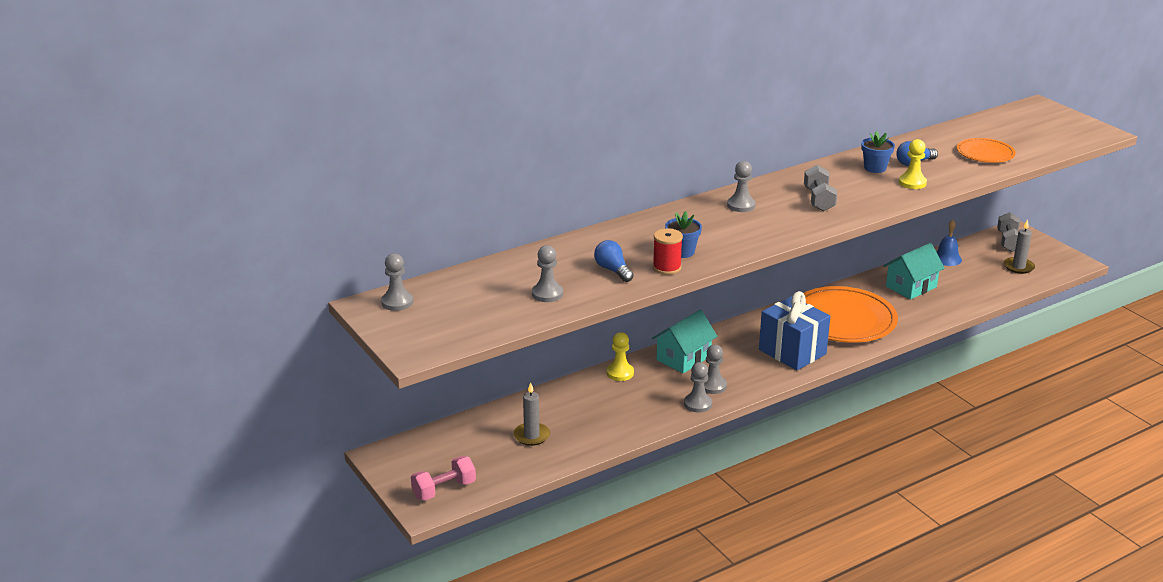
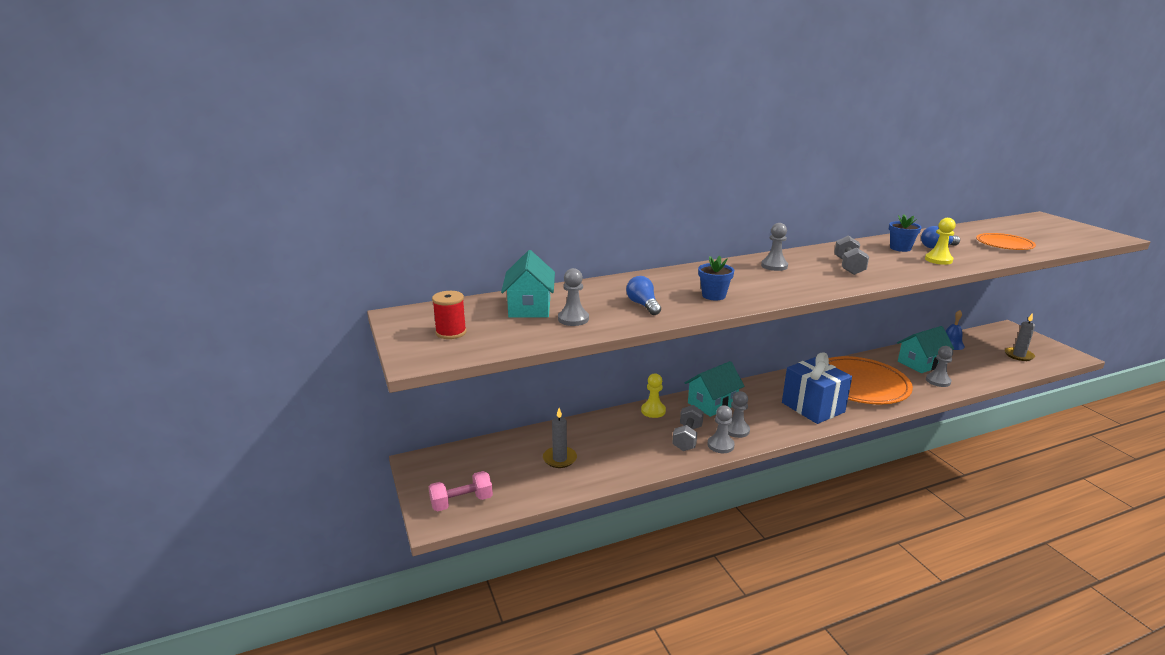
camera: 10 degrees right, 5 degrees down
grey pawn [381,253,413,311] -> grey pawn moved to [926,346,953,387]
red spool [653,228,683,275] -> red spool moved to [432,291,467,339]
grey dumbbell [997,212,1020,252] -> grey dumbbell moved to [672,405,704,451]
none -> turquoise house [501,250,555,318]

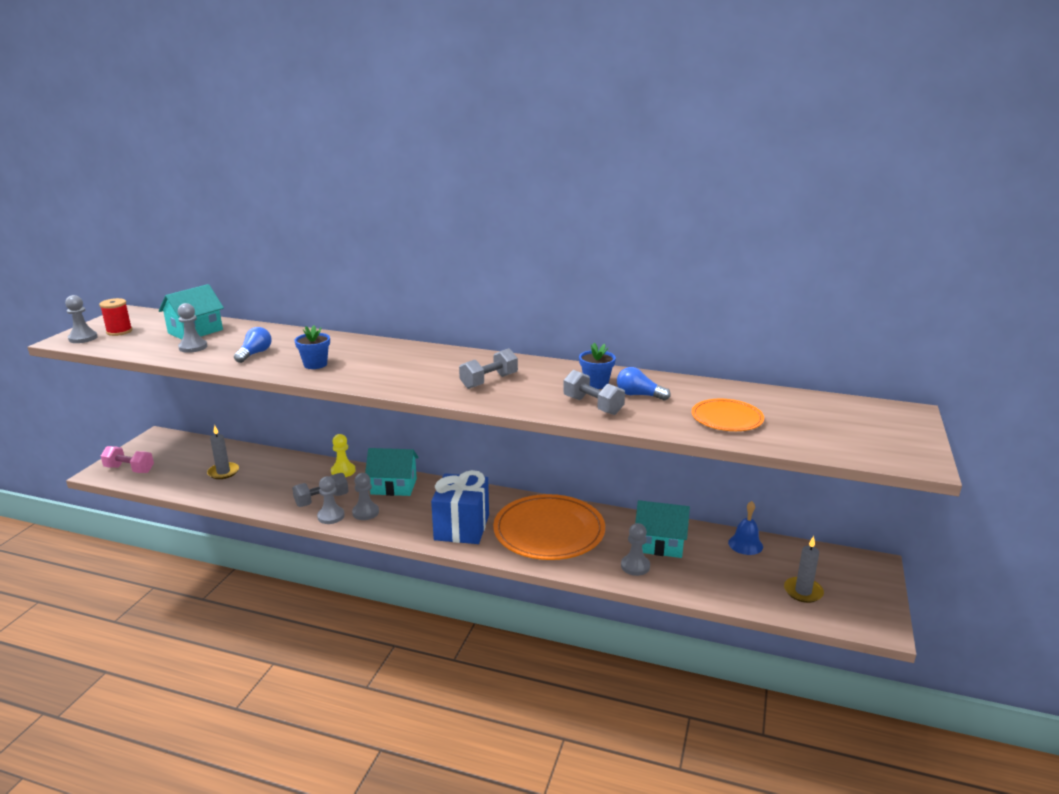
camera: 40 degrees right, 0 degrees up
grey pawn [761,223,788,271] -> grey pawn moved to [65,295,98,343]
yellow pawn [925,218,956,265] -> grey dumbbell [563,370,625,415]

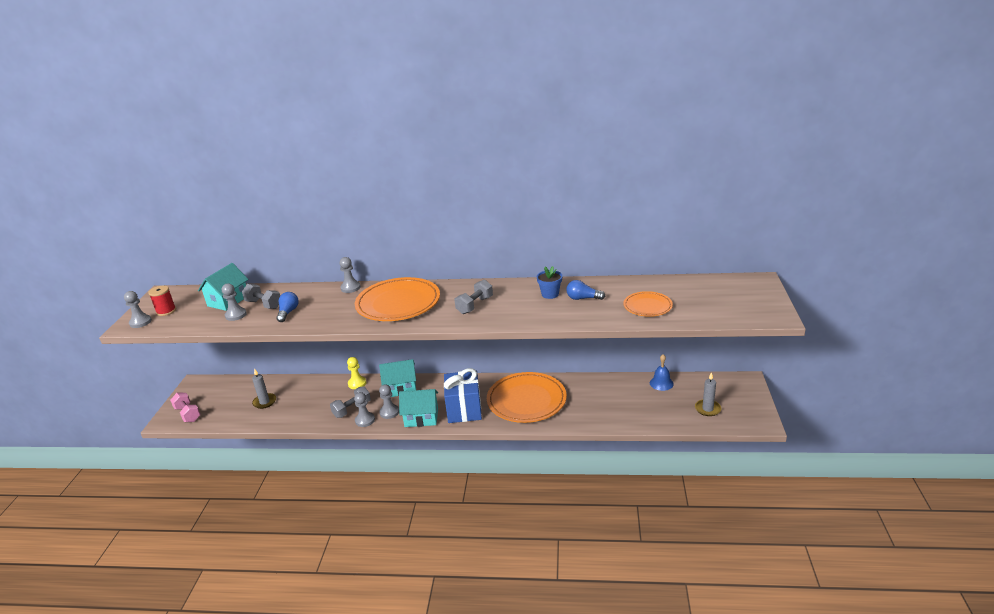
camera: 10 degrees left, 5 degrees up
pink dumbbell [101,446,154,473] -> pink dumbbell turned 45 degrees clockwise [170,393,201,422]
blue flower pot [294,325,330,369] -> none
grey dumbbell [563,370,625,415] -> grey dumbbell moved to [242,284,280,309]
grey pawn [621,523,650,576] -> grey pawn moved to [340,257,361,293]
turquoise house [635,500,690,558] -> turquoise house moved to [399,389,438,427]
none -> orange plate [355,277,440,321]

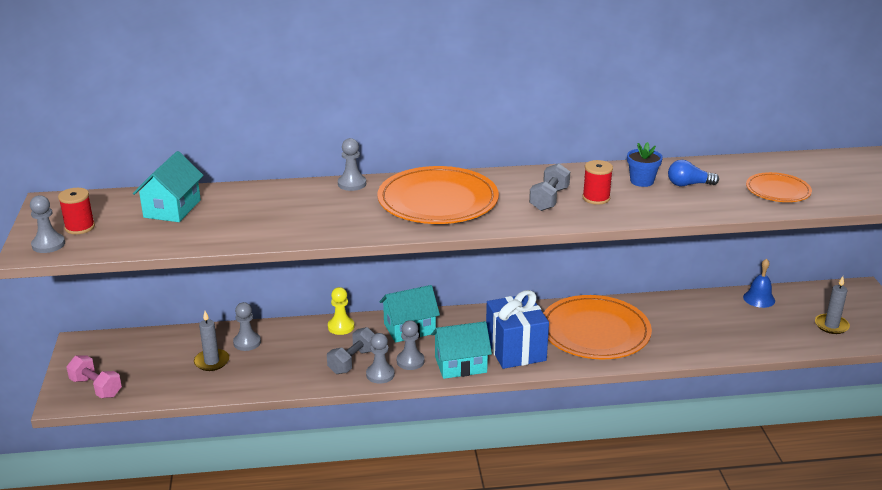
camera: 15 degrees left, 0 degrees up
grey pawn [222,283,247,321] -> grey pawn moved to [233,302,261,351]
grey dumbbell [242,284,280,309] -> none
blue light bulb [276,292,299,322] -> none
none -> red spool [583,160,613,205]

